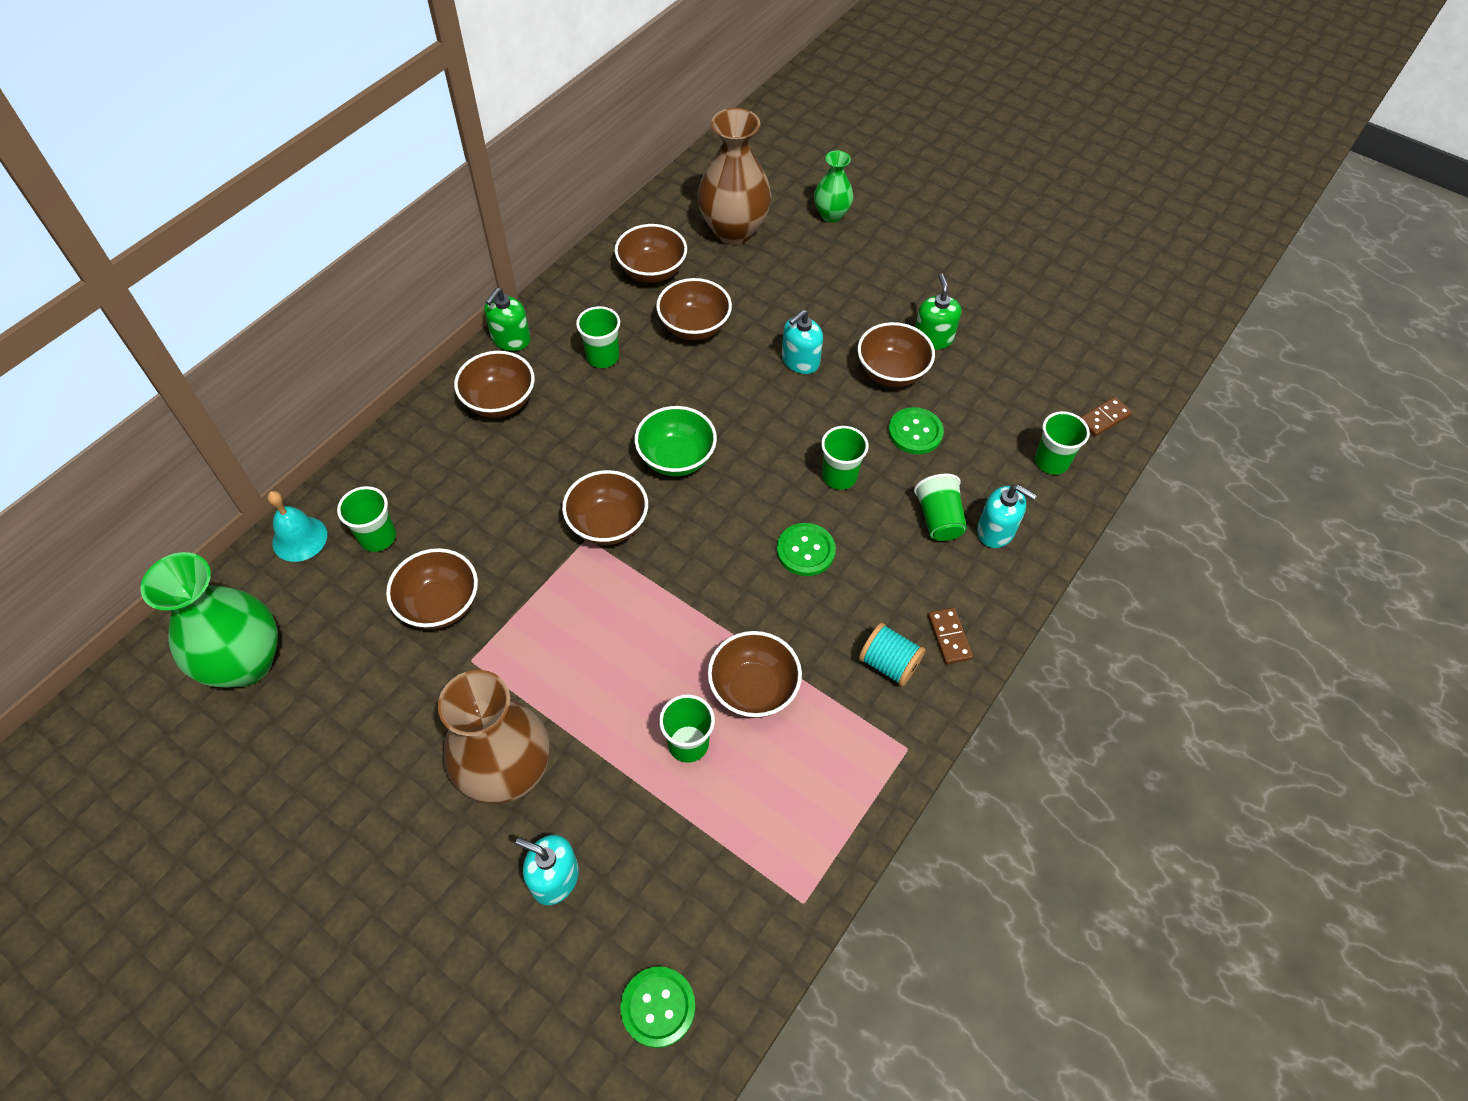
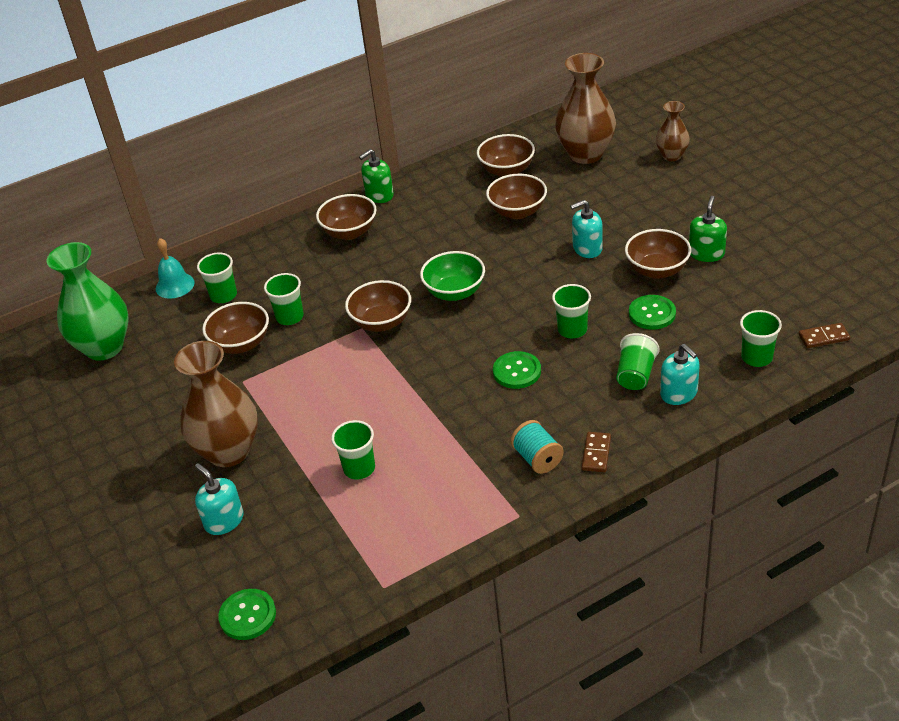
camera: 30 degrees right, 15 degrees down
green cup [576,306,620,368] -> green cup moved to [264,273,304,325]
brown bowl [708,631,802,718] -> none
green vase [814,150,854,222] -> brown vase [656,101,690,161]

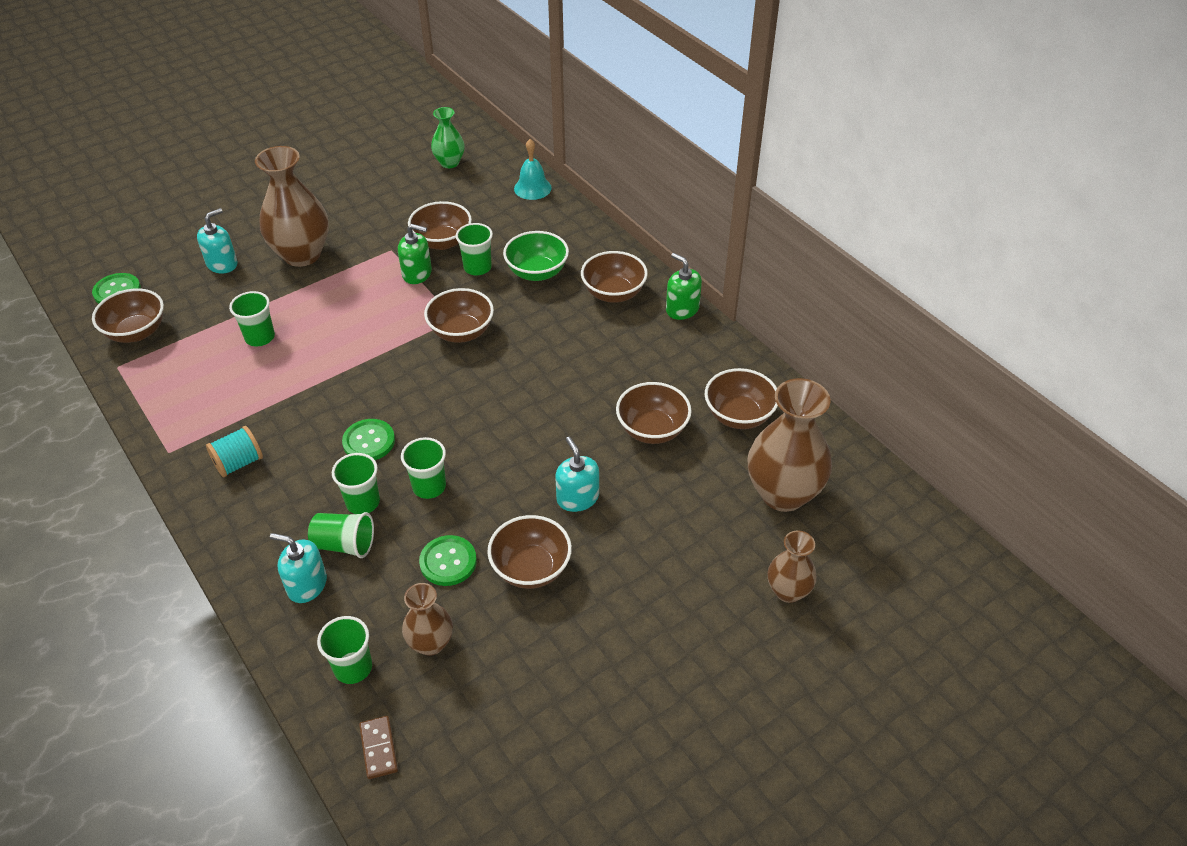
camera: 80 degrees right, 5 degrees up
green vase [47,242,129,361] -> green vase [431,107,465,168], size x0.55
green cup [197,252,237,303] -> green cup moved to [332,453,380,514]
green bowl [420,251,485,301] -> green bowl moved to [503,231,569,281]
brown domino [582,432,611,472] -> none
turquoise soap dispenser [660,344,700,405] -> turquoise soap dispenser turned 60 degrees clockwise [270,533,327,603]
green soap dispenser [689,196,727,262] -> green soap dispenser moved to [398,224,432,284]
none -> brown bowl [92,288,164,343]
none -> brown vase [402,583,453,656]

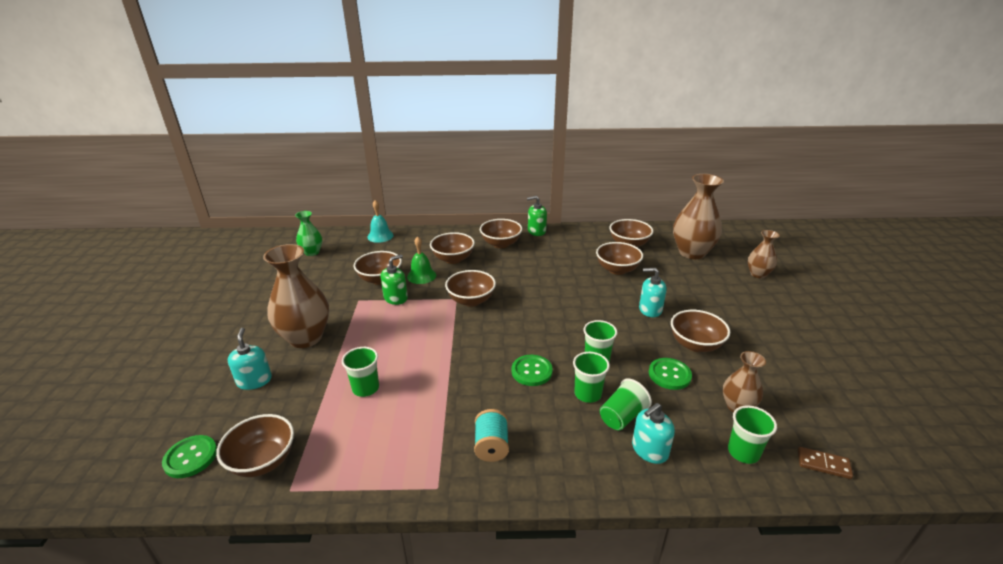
camera: 55 degrees left, 15 degrees down
green cup [456,223,493,275] -> green bell [407,236,436,284]
green bowl [503,231,569,281] -> brown bowl [430,232,475,264]

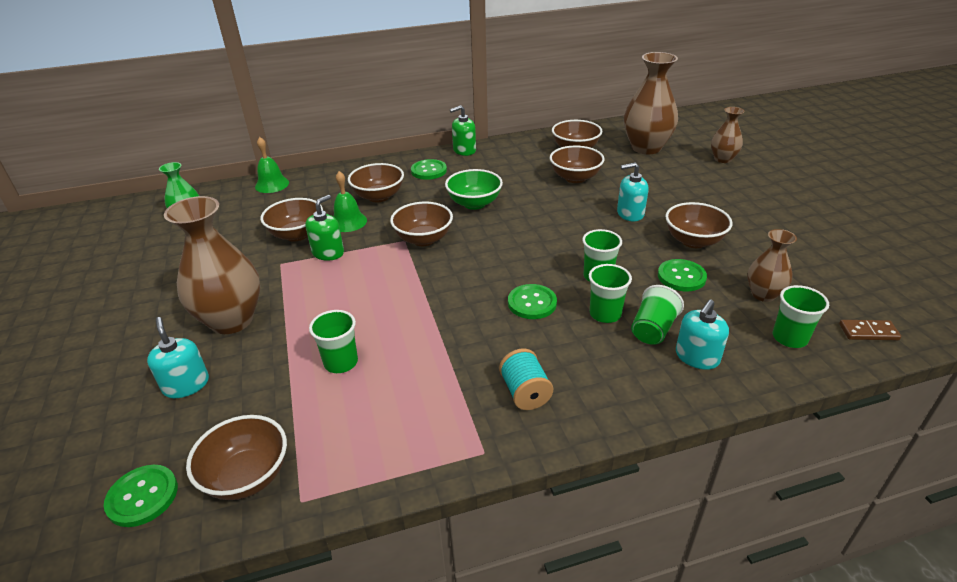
camera: 15 degrees left, 5 degrees up
turquoise bell [367,200,394,243] -> green bell [255,137,289,193]
brown bowl [480,219,522,248] -> green button [411,159,447,180]
none -> green bowl [445,169,503,210]

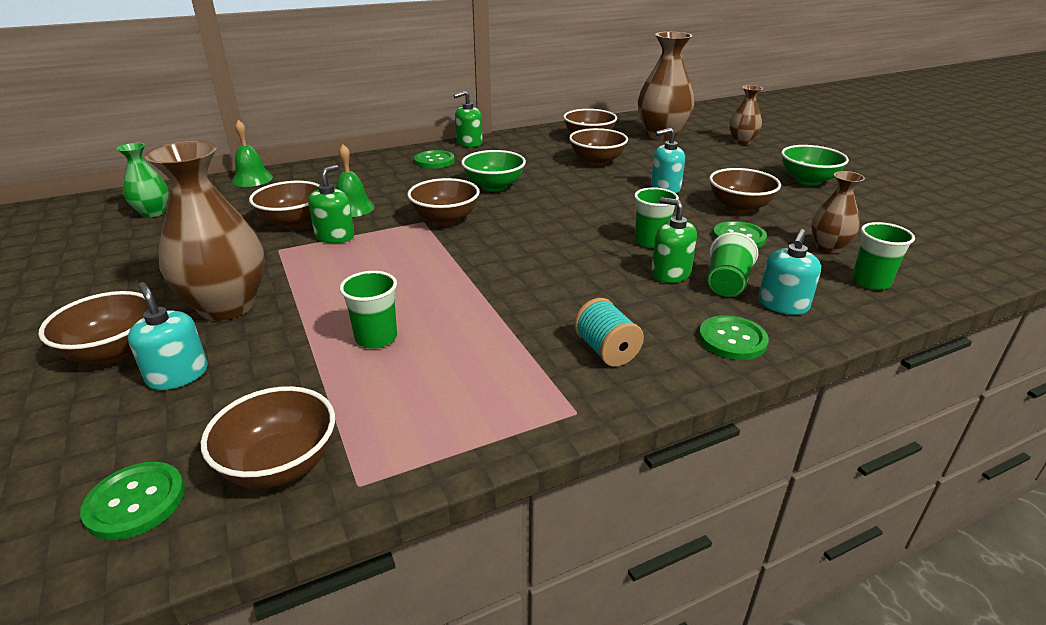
camera: 10 degrees left, 5 degrees down
brown bowl [348,163,404,202] -> brown bowl moved to [38,291,149,364]
green button [508,284,557,319] -> green button moved to [699,315,769,360]
green cup [589,264,632,323] -> green soap dispenser [651,197,697,283]
brown domino [839,320,901,340] -> none
none -> green bowl [781,145,849,185]

